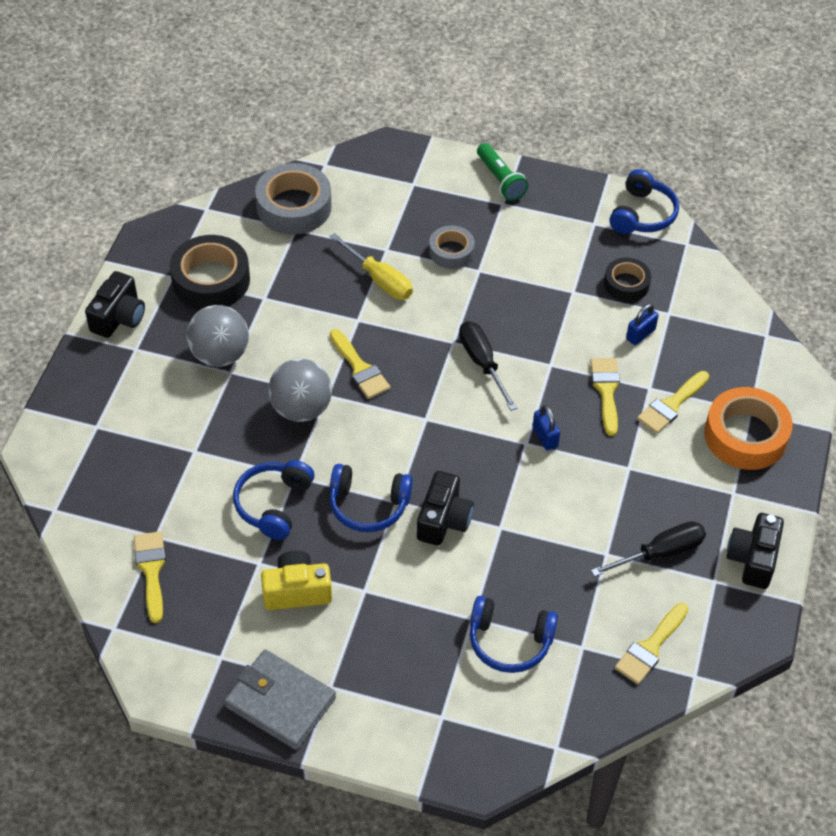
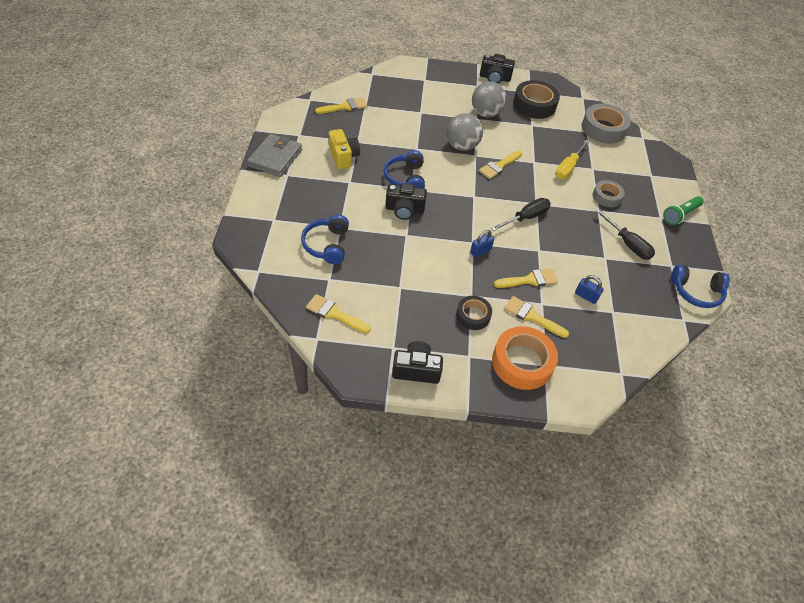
camera: 75 degrees right, 0 degrees up
blue headphones [233,460,315,540] -> none
black screwdriver [591,521,706,577] -> black screwdriver moved to [595,209,655,260]
black tape [604,257,651,302] -> black tape moved to [456,296,492,330]

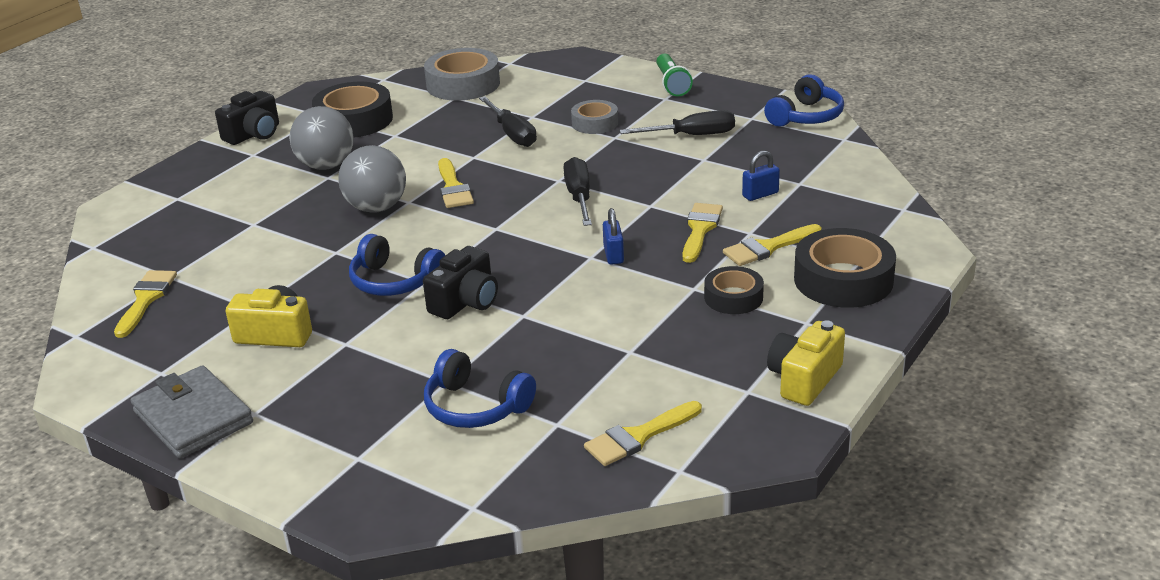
camera: 55 degrees left, 20 degrees down
black camera [392,341,443,384] -> yellow camera [767,320,845,406]
orange tape [492,326,558,390] -> black tape [794,228,896,308]
yellow screwdriver [555,140,590,179] -> black screwdriver [479,96,537,147]

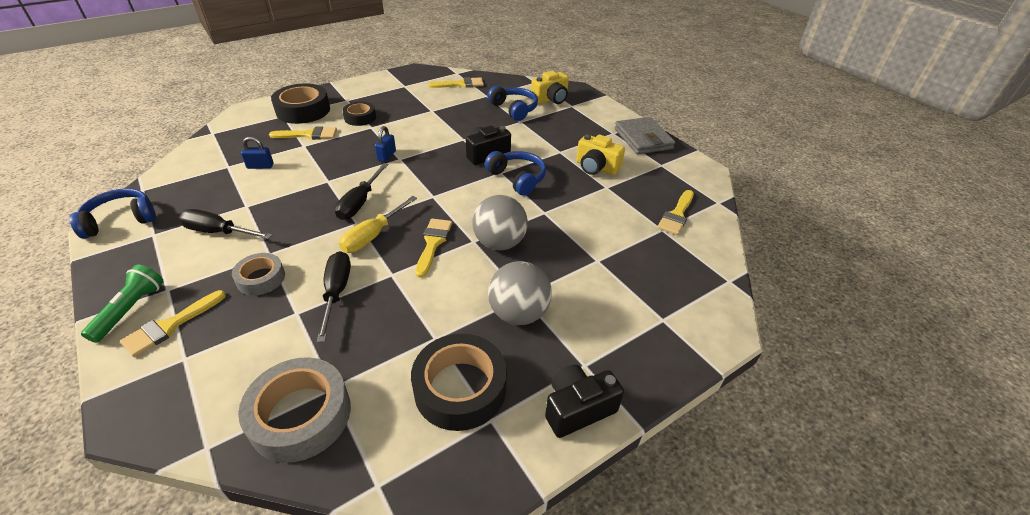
camera: 160 degrees left, 10 degrees up
yellow brush [683,203,723,263] -> yellow brush moved to [120,290,226,357]
yellow camera [767,320,845,406] -> yellow camera moved to [531,71,569,104]
none -> yellow screwdriver [339,196,417,253]

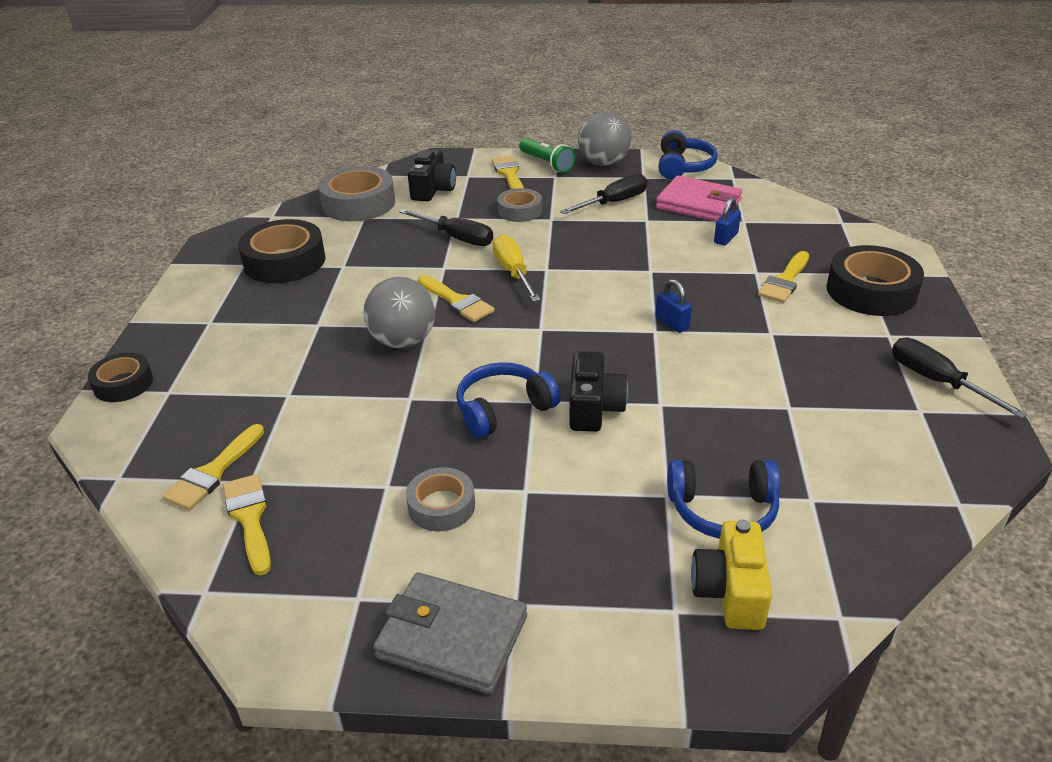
camera: 130 degrees right, 5 degrees down
black screwdriver [335,163,389,220] -> black screwdriver moved to [892,338,1028,419]
black tape [342,102,376,126] -> black tape moved to [88,353,153,402]
yellow brush [428,77,484,88] -> yellow brush moved to [162,424,264,510]
blue headphones [485,151,546,196] -> blue headphones turned 150 degrees clockwise [456,362,561,438]
grey ball [488,261,552,325] -> grey ball moved to [578,111,631,166]
black camera [545,365,624,438] -> black camera moved to [408,150,456,201]
yellow camera [576,134,625,175] -> grey tape [406,467,475,531]
none -> pink wallet [656,176,742,222]

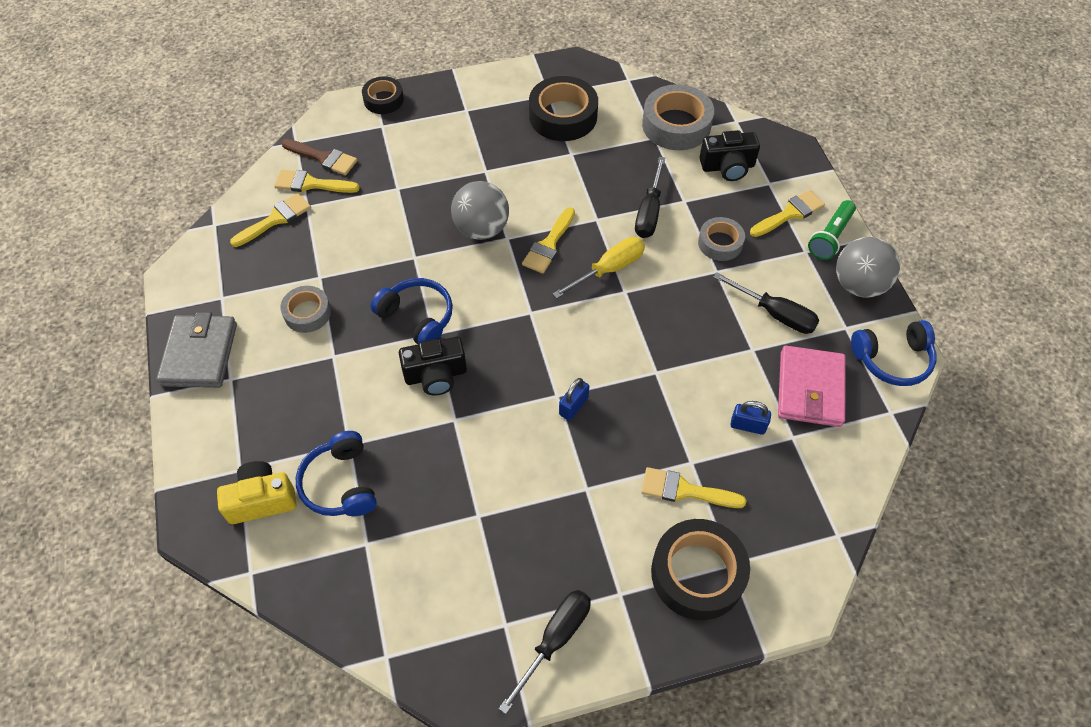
camera: 70 degrees right, 20 degrees up
none -> brown brush [281,139,357,175]

